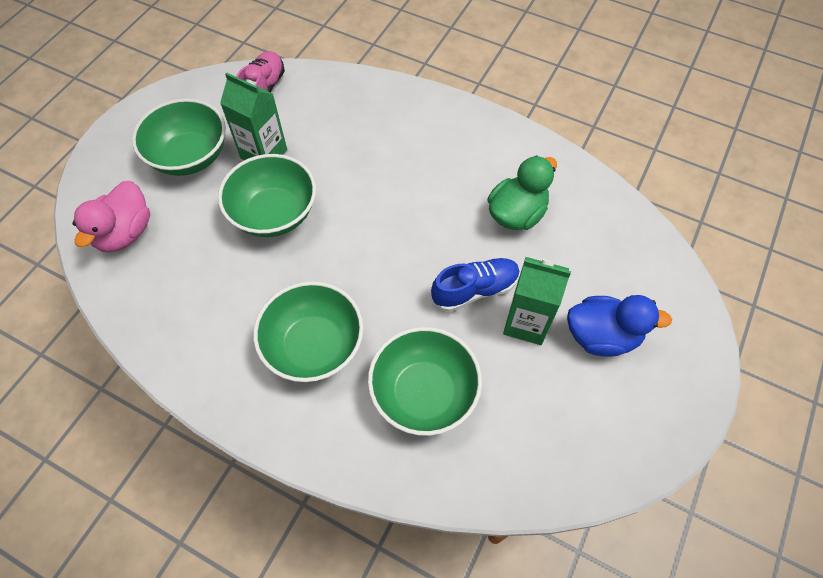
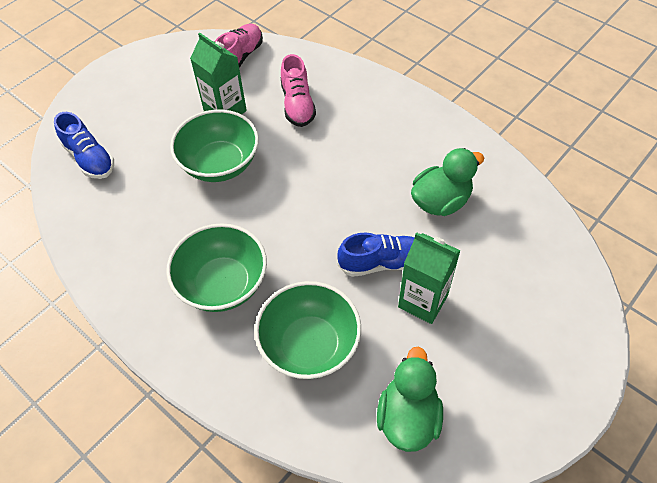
camera: 15 degrees right, 5 degrees down
pink duck [73,181,150,253] -> blue shoe [54,112,114,179]
green bowl [132,99,226,176] -> none
blue duck [567,295,672,357] -> none
none -> pink shoe [281,54,316,127]
none -> green duck [377,346,443,452]

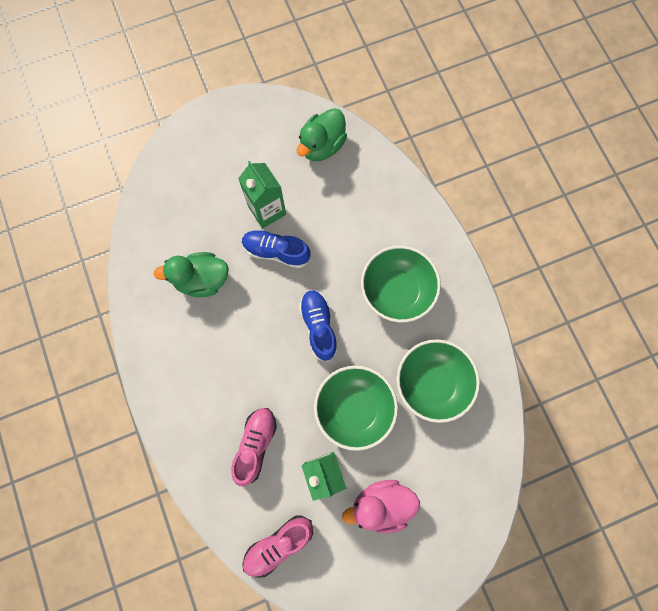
camera: 155 degrees left, 20 degrees up
blue shoe [54,112,114,179] -> blue shoe moved to [299,290,338,362]
green bowl [254,281,361,379] -> green bowl moved to [397,339,480,423]
none -> pink duck [342,480,420,533]

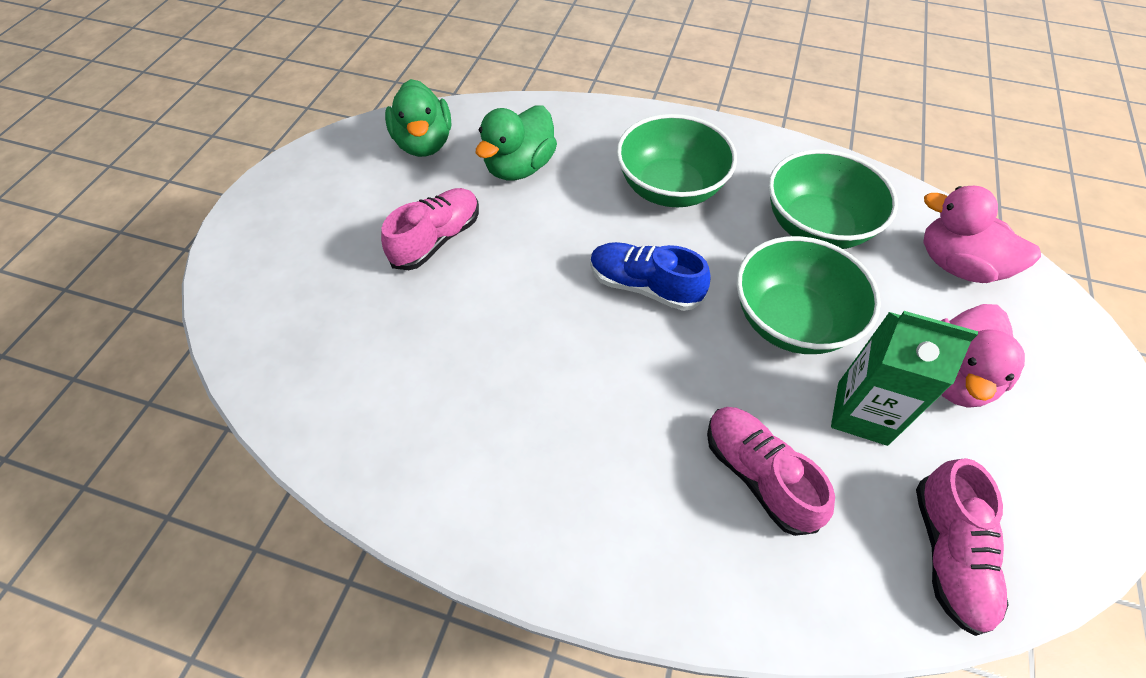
camera: 50 degrees left, 20 degrees down
green duck [154,252,229,297] -> green duck moved to [476,105,557,180]
green carton [238,161,286,228] -> pink shoe [381,188,479,270]
blue shoe [242,230,311,268] -> none
none -> pink duck [923,186,1041,283]

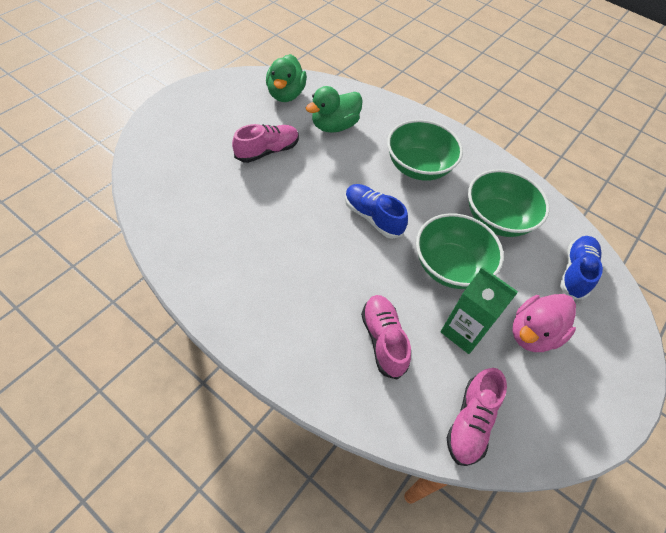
camera: 15 degrees right, 0 degrees up
pink duck [923,186,1041,283] -> blue shoe [560,236,603,300]

